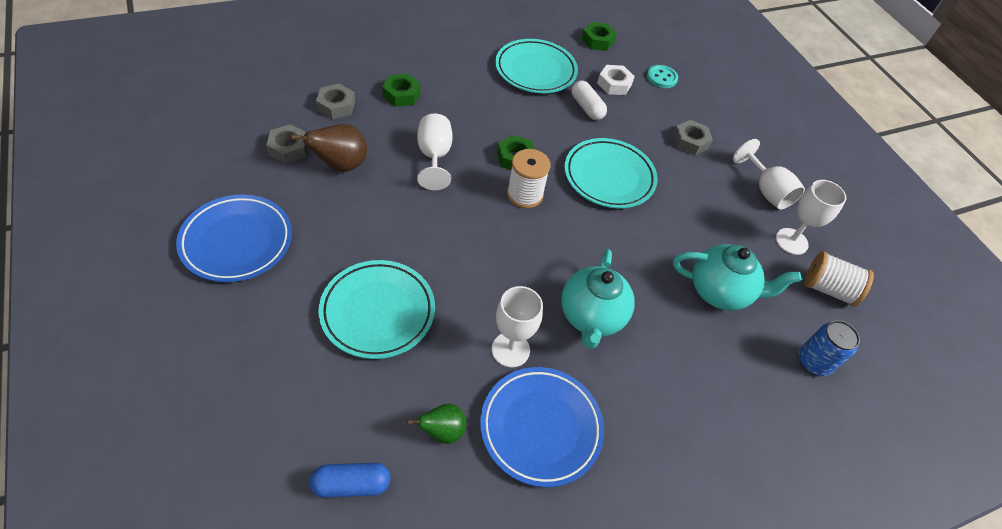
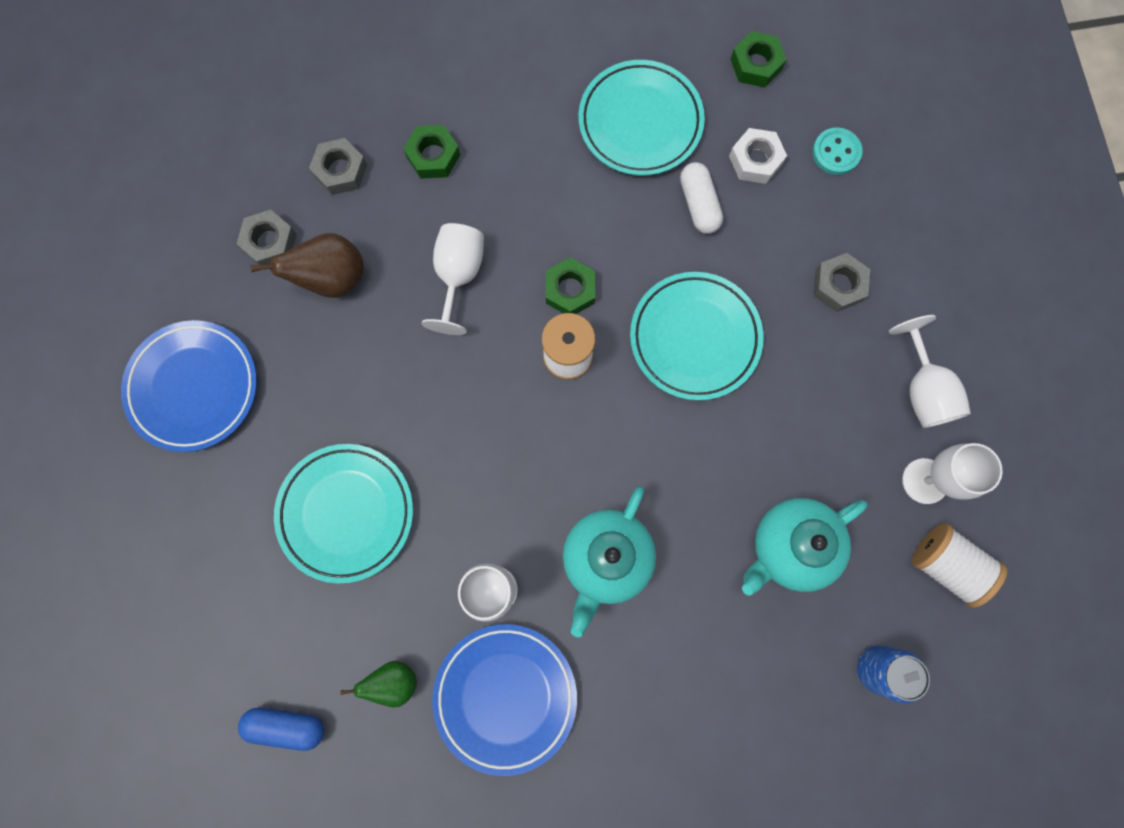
camera: 20 degrees right, 25 degrees up
turquoise teapot [673,244,801,310] -> turquoise teapot turned 120 degrees clockwise [742,498,868,595]

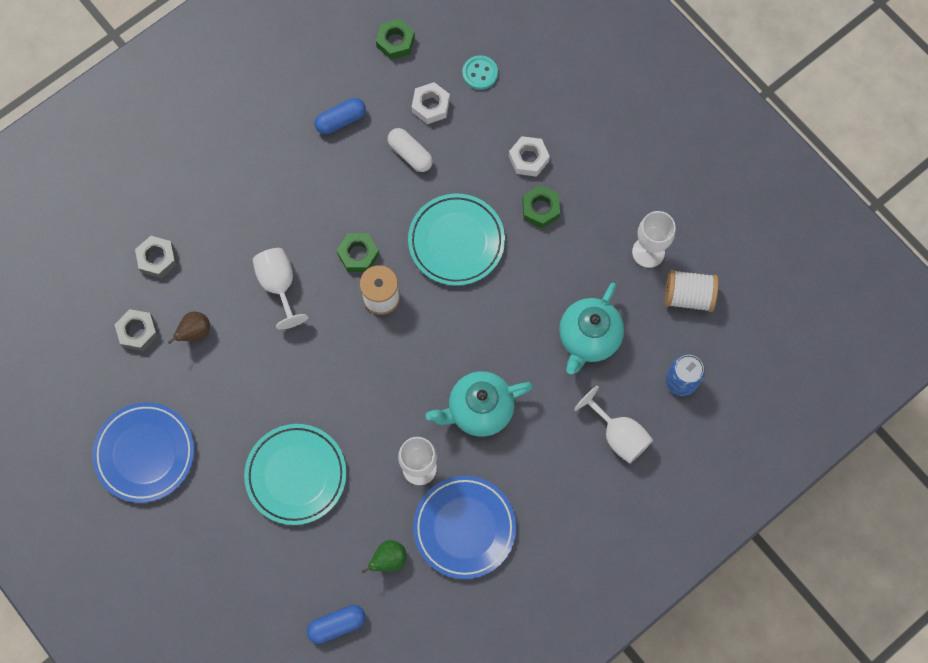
camera: 30 degrees left, 5 degrees down
brown pear [250,233,364,298] -> brown pear [168,311,210,344], size x0.64
green nut [403,125,460,179] -> green nut moved to [522,185,560,228]
turquoise teapot [563,486,656,637] -> turquoise teapot turned 75 degrees clockwise [426,371,533,437]
turquoise plate [578,60,705,176] -> blue capsule [315,98,366,134]
grey nut [813,253,870,312] -> white nut [509,136,550,177]
white goblet [888,315,971,428] -> white goblet moved to [574,386,653,464]

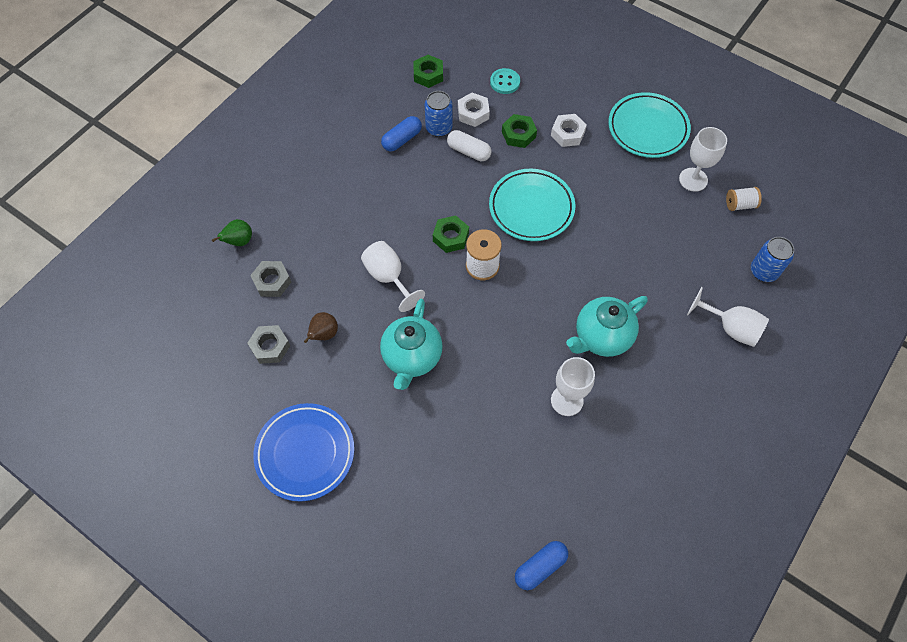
camera: 15 degrees left, 10 degrees down
turquoise plate [244,424,347,525] -> turquoise plate moved to [608,92,691,158]
green pear [362,540,407,574] -> green pear moved to [212,219,252,246]
blue plate [413,476,516,579] -> none
green nut [522,185,560,228] -> green nut moved to [502,114,537,148]
turquoise teapot [559,283,624,374] -> turquoise teapot moved to [380,299,443,390]
white spool [665,269,718,312] -> white spool [726,187,762,211], size x0.66
none -> blue can [425,91,453,137]

